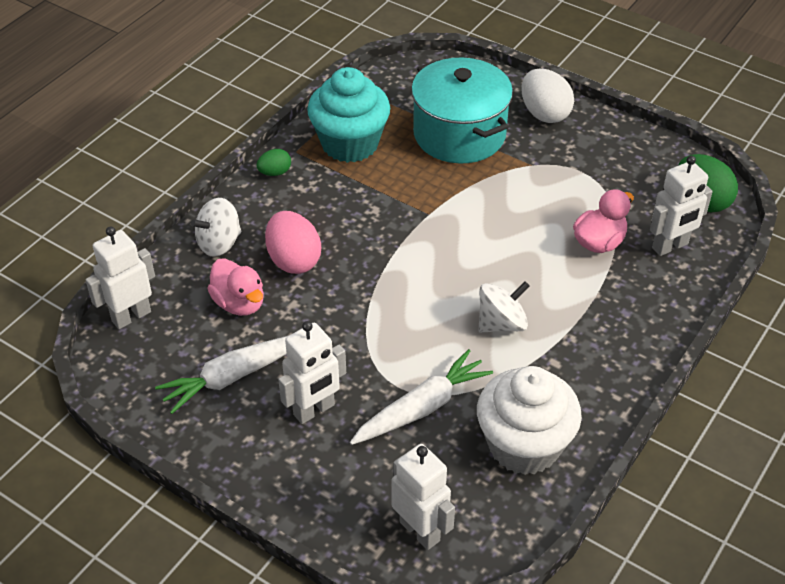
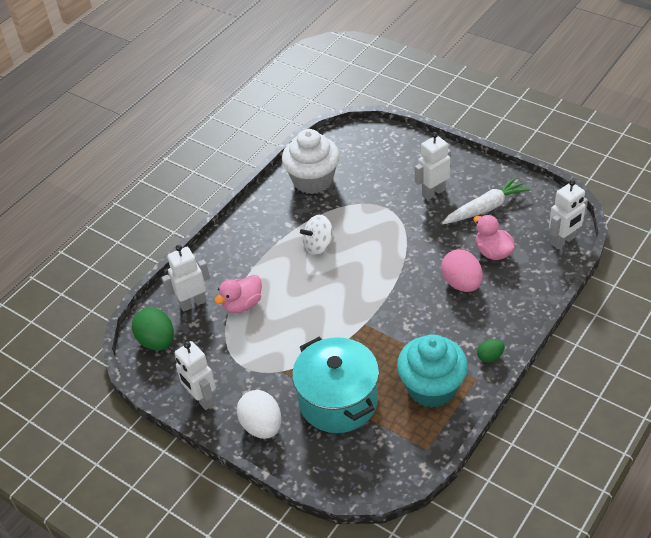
camera: 175 degrees left, 0 degrees up
white spinning top [191,198,241,257] -> none
white carrot [350,349,493,445] -> none
white robot [392,444,455,550] -> white robot moved to [175,341,216,410]

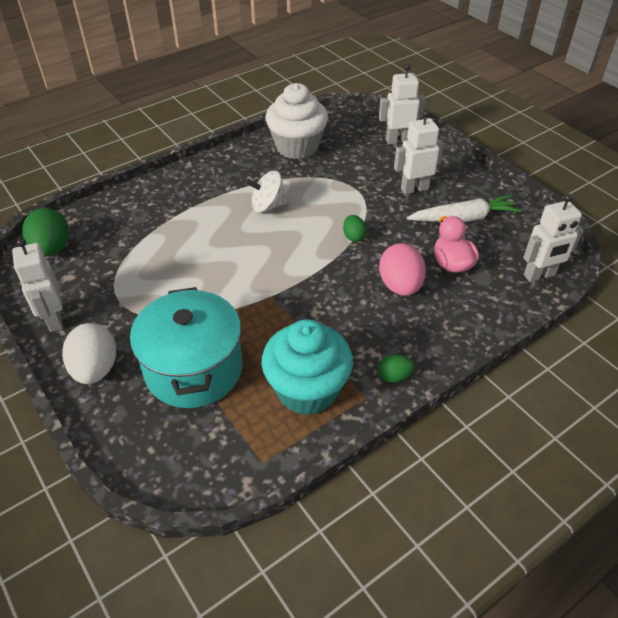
camera: 15 degrees right, 0 degrees up
white robot [162,245,210,312] -> white robot moved to [379,64,426,144]
pink duck [214,275,262,313] -> none
none -> green egg [343,215,367,242]

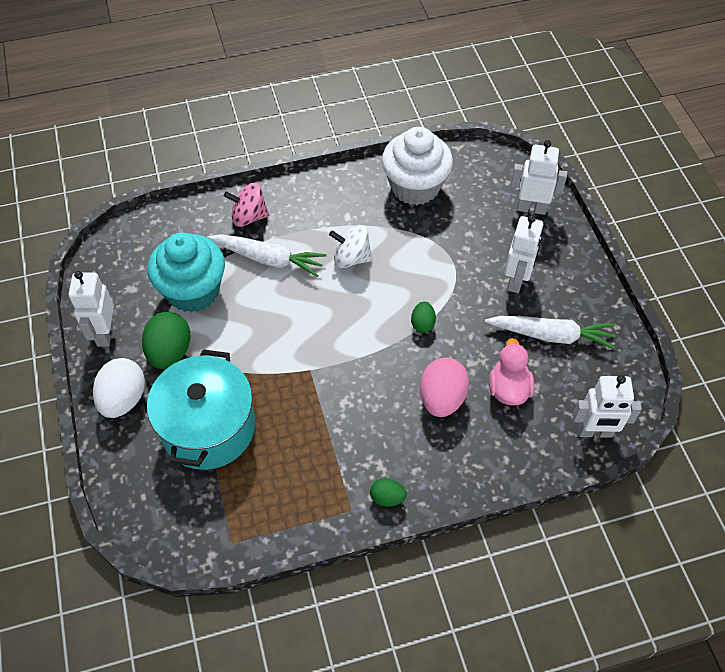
camera: 20 degrees right, 10 degrees up
green egg [22,208,69,256] -> green egg moved to [142,312,191,369]
turquoise cupcake [261,319,353,415] -> turquoise cupcake moved to [148,232,225,312]
white robot [394,110,444,194] -> white robot turned 105 degrees clockwise [504,215,543,293]
none -> white carrot [207,234,326,277]
none -> pink spinning top [224,183,269,227]

